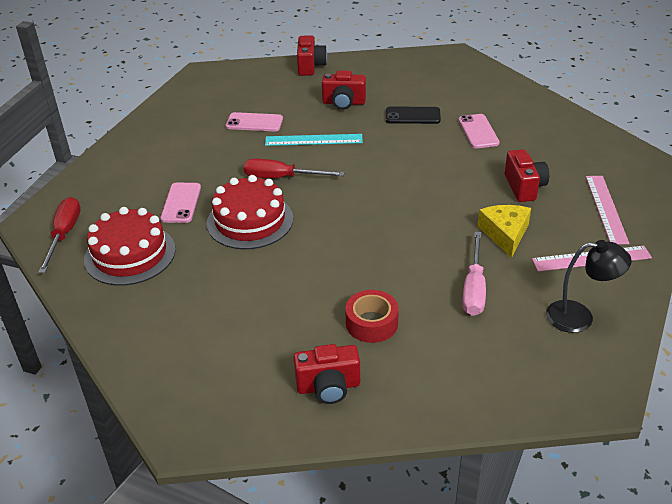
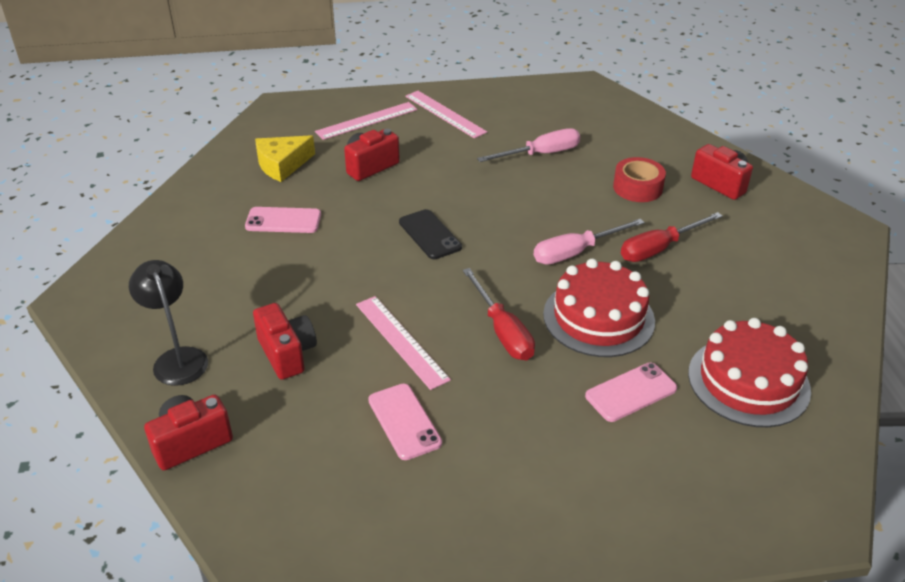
camera: 125 degrees left, 0 degrees up
red screwdriver [38,197,81,273] -> red screwdriver moved to [621,212,723,262]
turquoise ruler [265,134,363,146] -> pink ruler [356,296,451,390]
black phone [386,107,441,124] -> black phone moved to [399,209,462,259]
pink phone [458,114,500,148] -> pink phone turned 45 degrees clockwise [245,207,321,233]
yellow cheese [478,205,531,258] -> yellow cheese moved to [255,135,315,182]
black lamp [546,240,632,333] -> black lamp moved to [129,260,208,386]
none -> pink screwdriver [534,219,645,265]

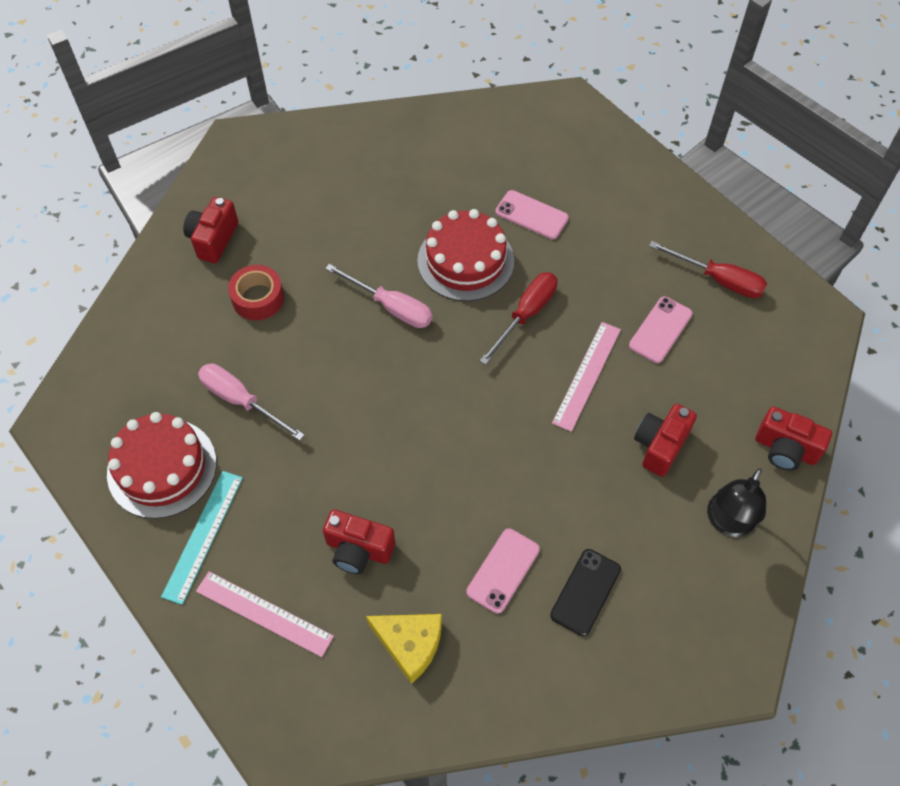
camera: 120 degrees left, 20 degrees up
pink phone [245,207,321,233] -> pink phone turned 60 degrees clockwise [466,528,540,614]
black phone [399,209,462,259] -> black phone moved to [550,549,621,636]
pink ruler [405,91,487,139] -> turquoise ruler [161,471,243,605]
red screwdriver [621,212,723,262] -> red screwdriver moved to [649,241,767,298]
red cake [688,318,811,427] -> red cake moved to [107,412,217,519]

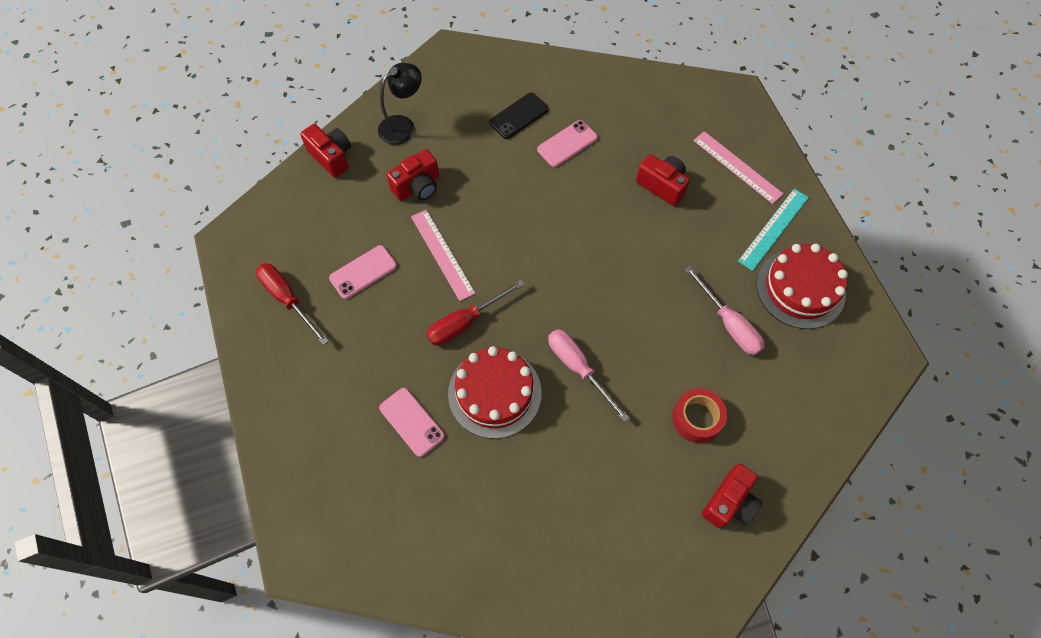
camera: 160 degrees left, 5 degrees up
yellow cheese [366,614,442,684] -> none
pink ruler [552,322,621,432] -> pink ruler turned 75 degrees counterclockwise [411,210,476,301]

